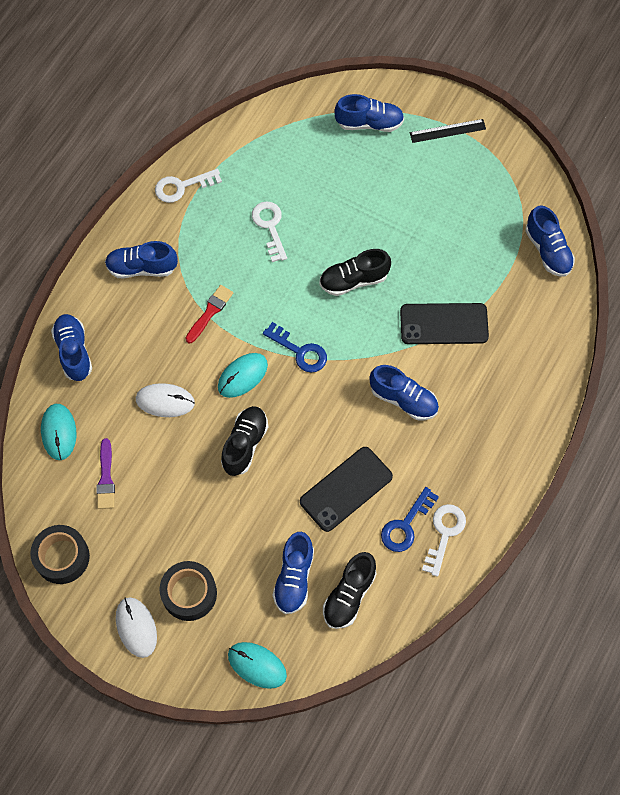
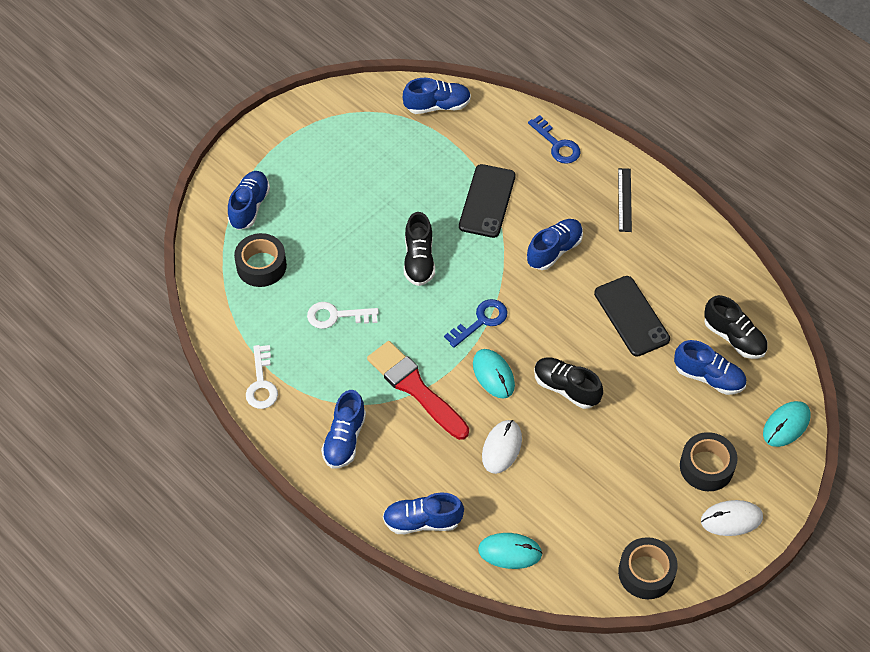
camera: 75 degrees left, 10 degrees down
purple brush [96,438,115,509] -> none
red brush [185,285,233,343] -> red brush [367,341,469,440], size x1.83
blue key [381,487,439,552] -> blue key moved to [528,115,581,164]
black ruler [410,119,486,143] -> black ruler moved to [618,168,632,232]
white key [422,504,466,577] -> none
none -> black tape [234,233,287,287]

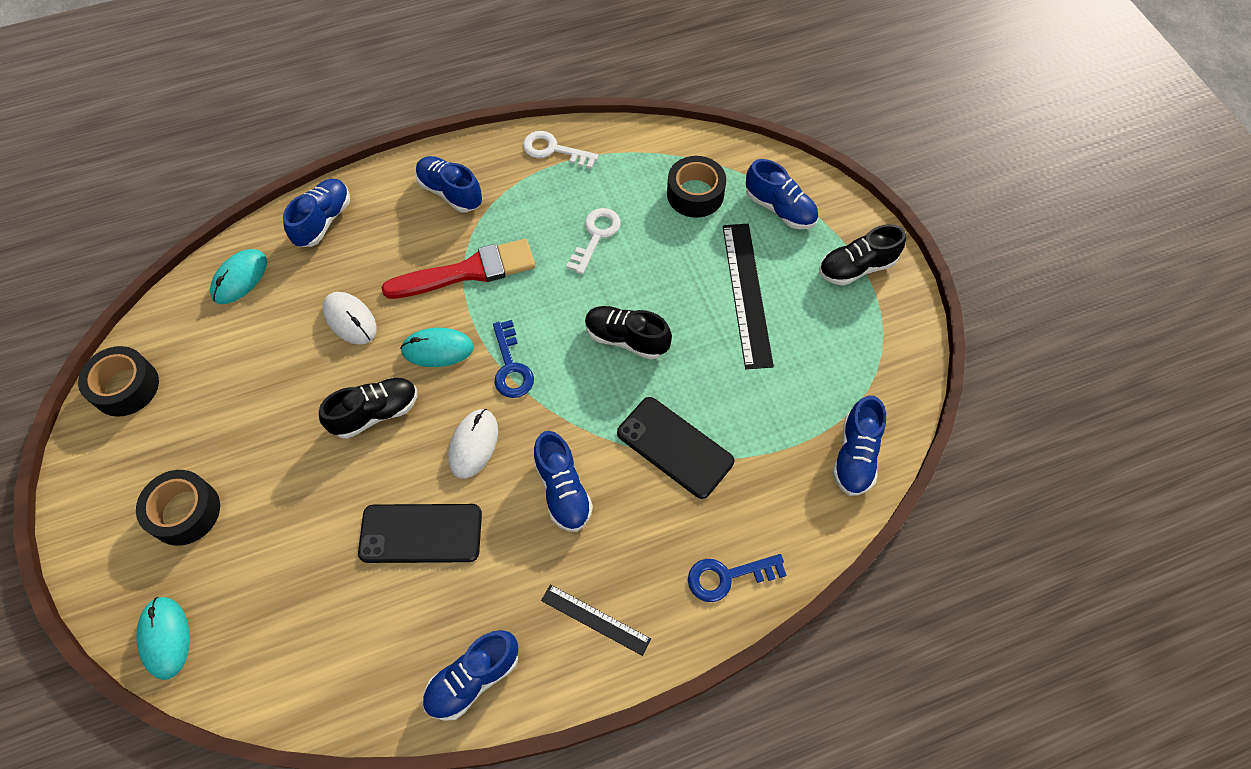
camera: 115 degrees right, 5 degrees up
blue shoe [674,340,746,395] -> blue shoe moved to [422,630,518,721]
white mouse [701,500,763,536] -> white mouse moved to [448,409,498,479]
black shoe [704,295,767,359] -> black shoe moved to [819,224,906,286]
none -> black ruler [723,224,774,369]

